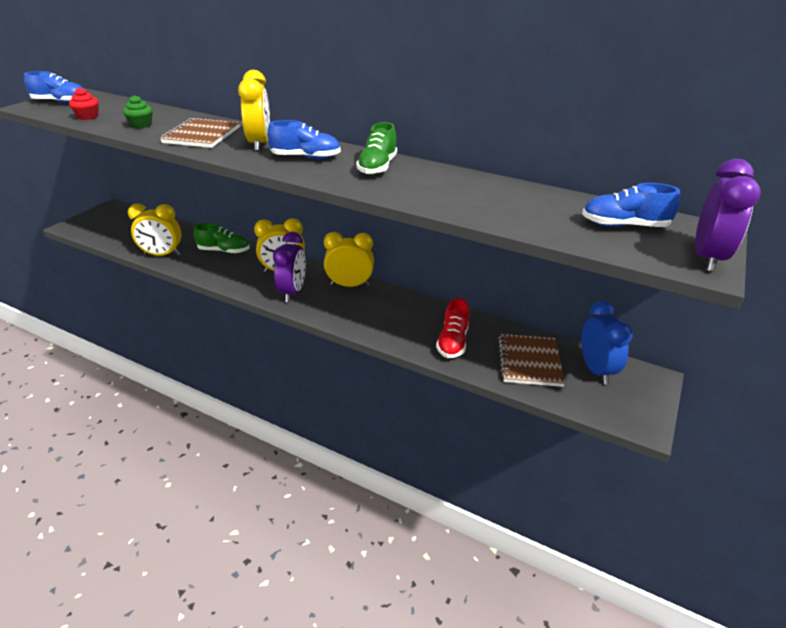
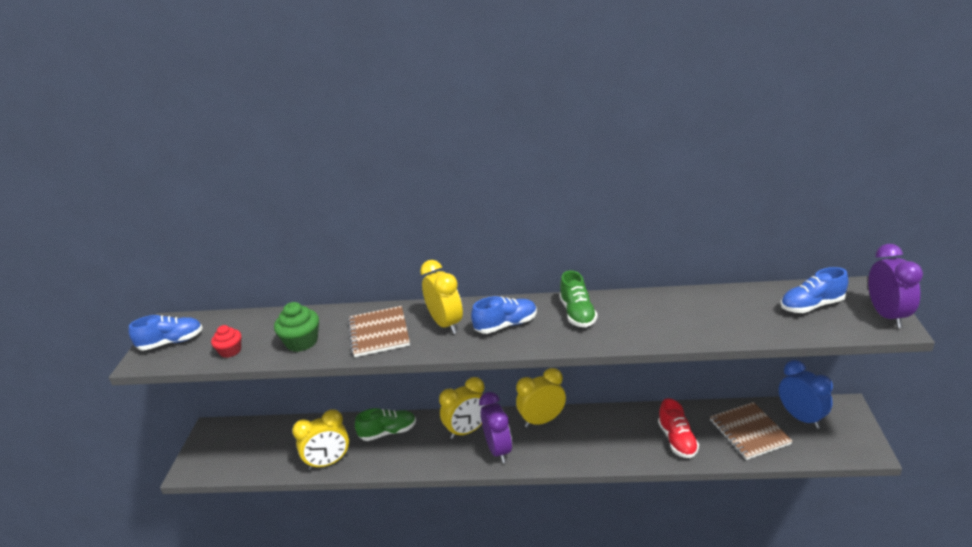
camera: 20 degrees left, 5 degrees down
green cupcake [123,95,153,128] -> green cupcake [274,302,319,352], size x1.51

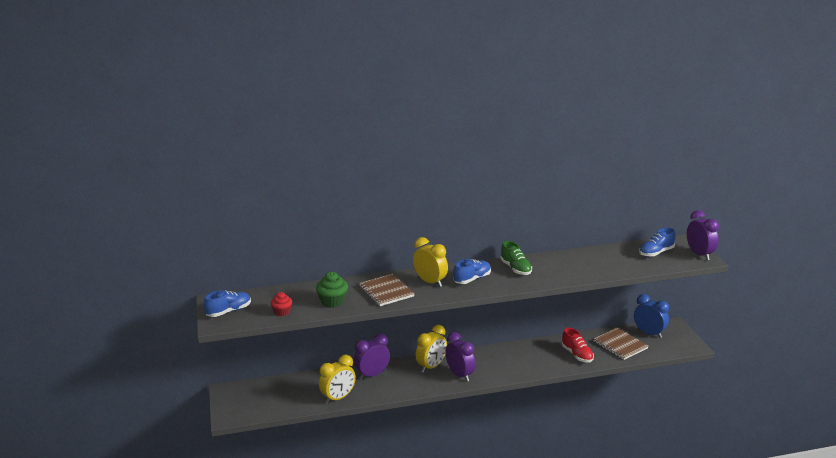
camera: 20 degrees left, 5 degrees down
green shoe [355,408,416,441] -> purple clock [354,333,390,380]
yellow clock [516,368,566,428] -> none

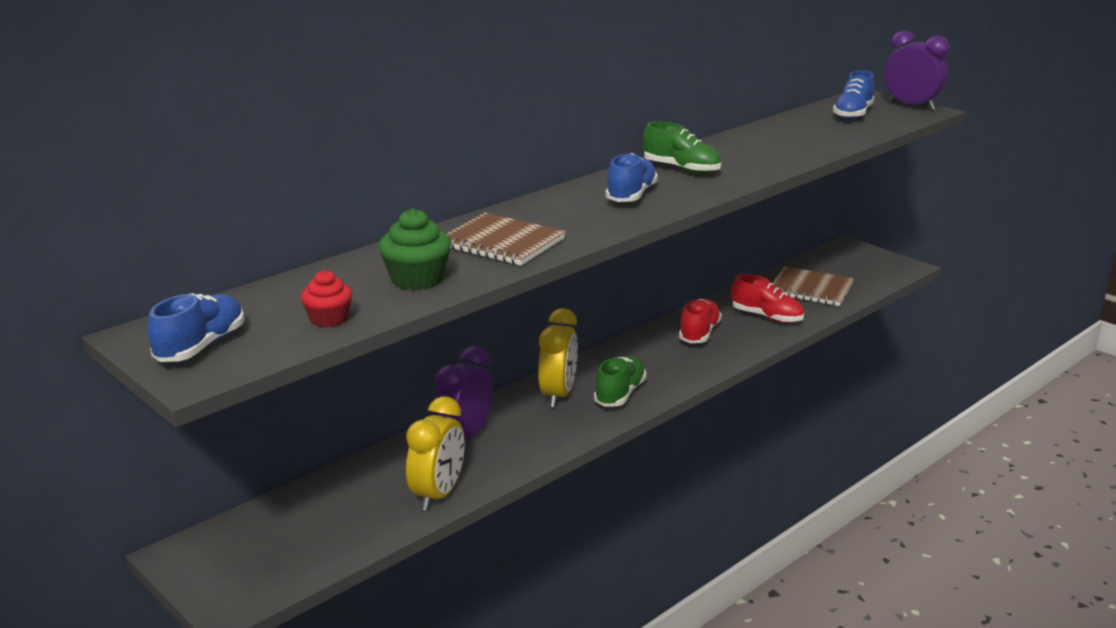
camera: 30 degrees left, 0 degrees up
yellow clock [413,237,448,287] -> none
purple clock [445,332,475,382] -> green shoe [594,356,647,407]
blue clock [634,294,669,338] -> none
none -> red shoe [679,299,722,343]

